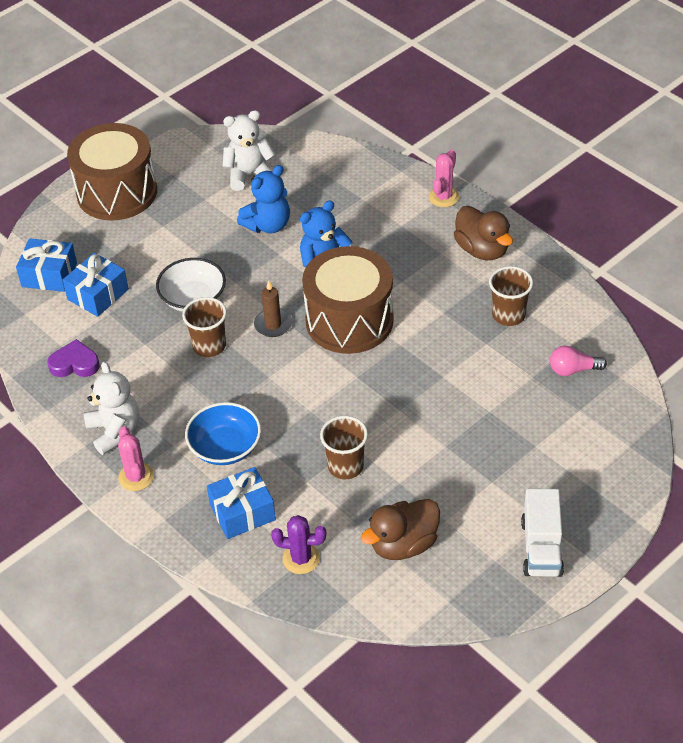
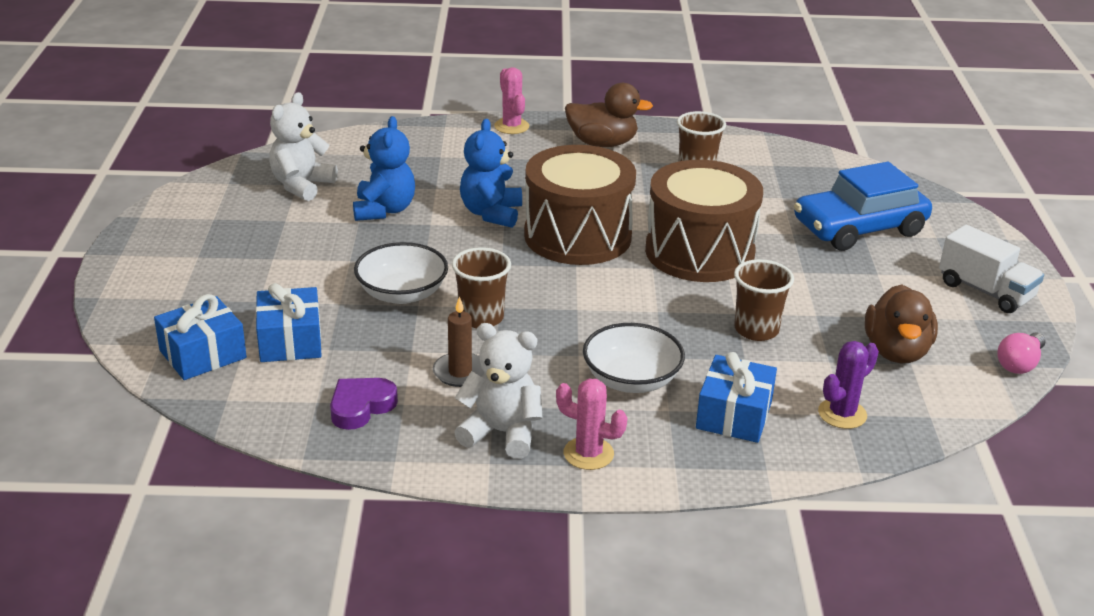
camera: 50 degrees left, 15 degrees down
brown drum [67,123,157,221] -> brown drum moved to [645,160,763,282]
blue bowl [185,402,261,465] -> white bowl [583,323,685,393]
brown candle [254,280,292,337] -> brown candle moved to [433,296,485,387]
pink light bulb [550,346,607,376] -> pink light bulb moved to [997,332,1046,374]
none -> blue car [794,162,932,251]

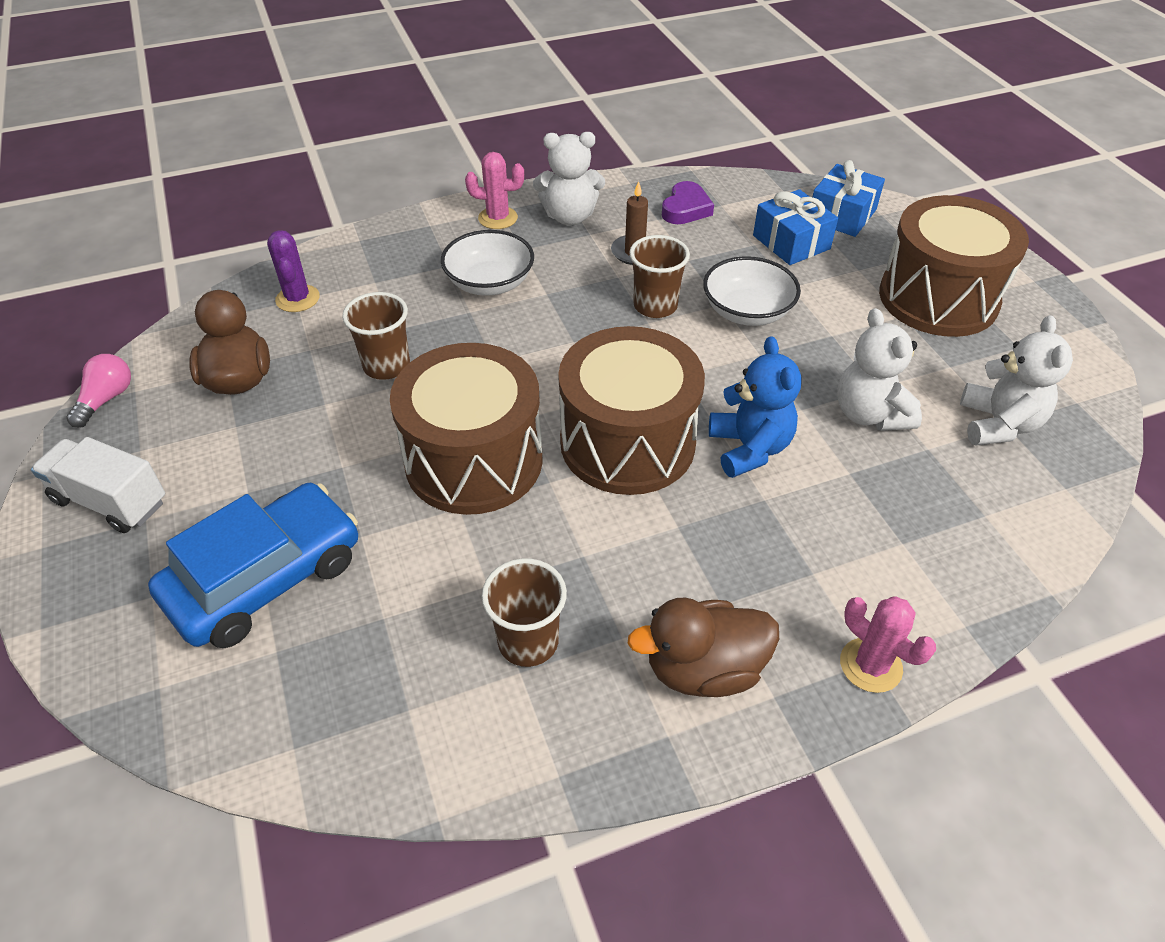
camera: 160 degrees right, 15 degrees up
blue teddy bear [353,116,415,221] -> white teddy bear [837,308,922,431]
blue gift [696,352,777,443] -> none
purple cactus [818,341,879,429] -> purple cactus turned 45 degrees counterclockwise [267,230,320,312]
none -> brown drum [879,195,1029,337]

